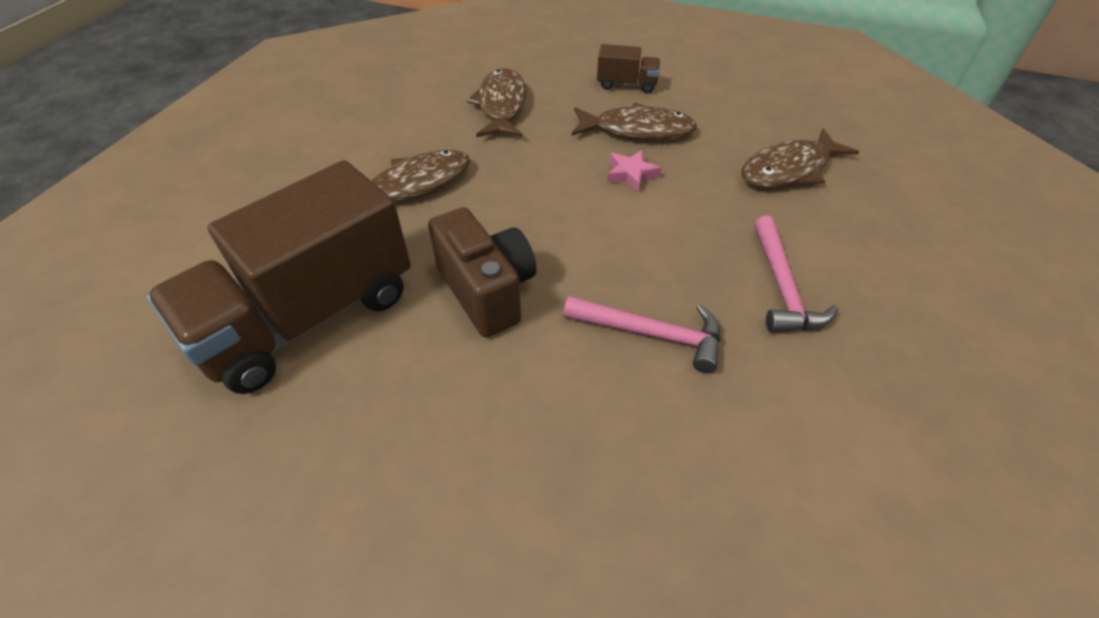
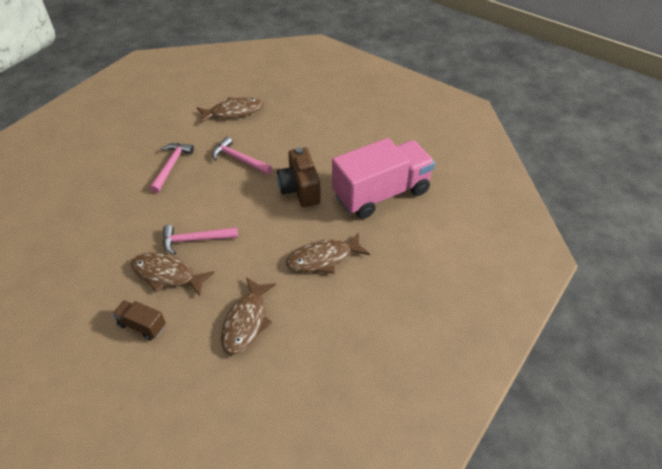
camera: 165 degrees left, 0 degrees up
brown truck [147,160,411,394] -> pink truck [332,138,435,219]
pink star [607,150,661,192] -> pink hammer [163,225,238,255]
brown fish [741,128,859,188] -> brown fish moved to [197,97,264,124]

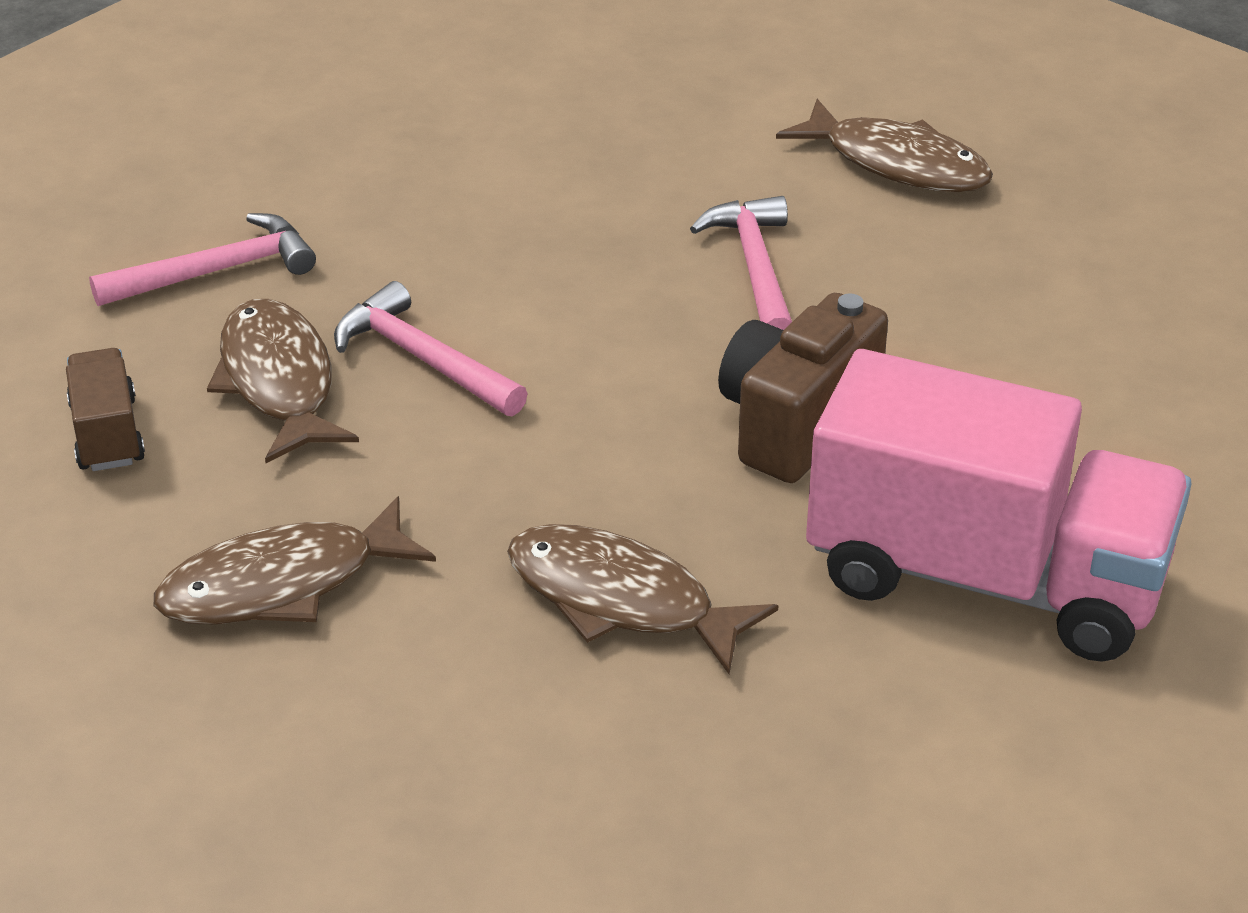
camera: 50 degrees right, 10 degrees down
pink hammer [150,143,194,193] -> pink hammer moved to [89,213,316,306]

